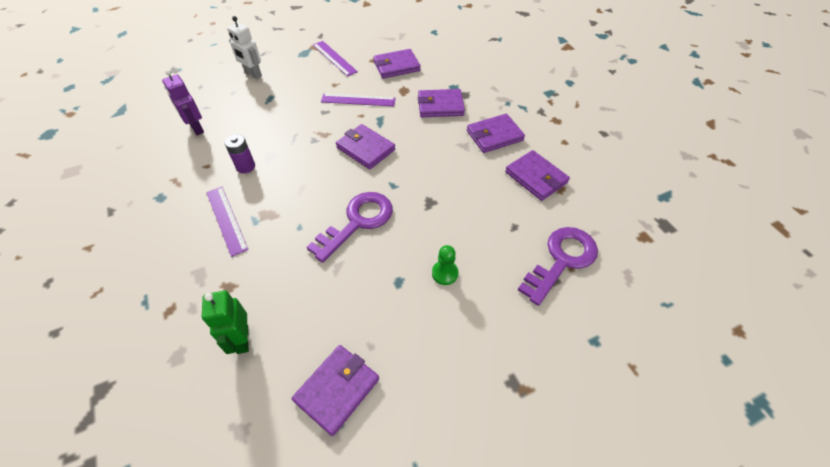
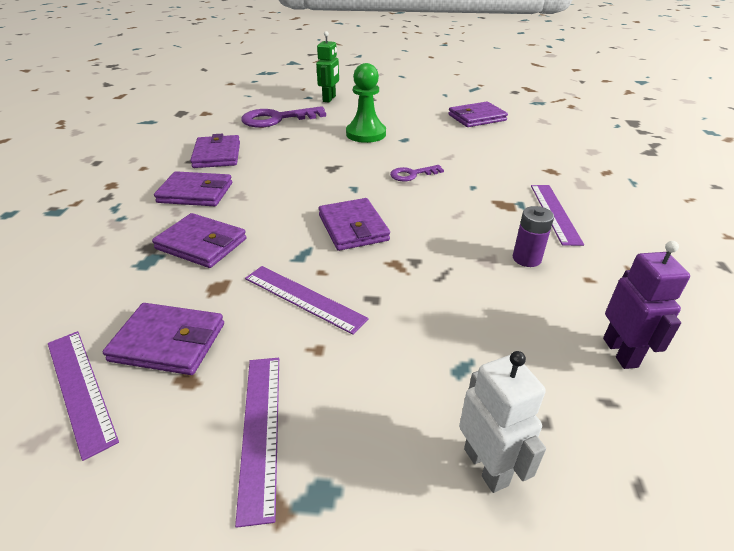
camera: 150 degrees left, 15 degrees down
green robot [202,290,249,354] -> green robot moved to [316,31,339,102]
purple key [307,192,393,263] -> purple key [390,165,444,181], size x0.53
green pawn [432,245,459,285] -> green pawn [346,63,386,143], size x1.79
none -> purple ruler [48,331,119,461]

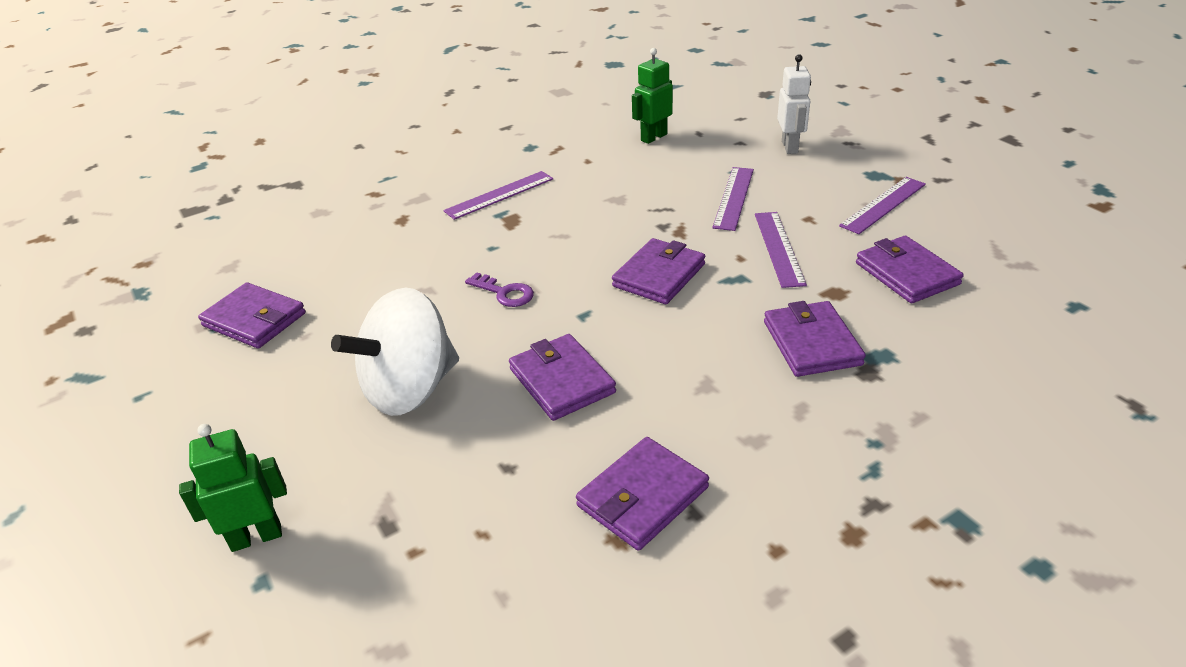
camera: 125 degrees left, 0 degrees up
purple ruler [48,331,119,461] -> purple ruler moved to [712,167,754,231]
purple wallet [154,171,232,206] -> purple wallet moved to [509,334,616,421]
purple key [241,106,326,128] -> none
green pawn [346,63,386,143] -> white spinning top [331,288,459,416]
white robot [459,351,546,493] -> white robot turned 150 degrees clockwise [777,54,811,154]
purple battery [513,206,554,267] -> none
purple robot [603,241,690,369] -> green robot [632,48,673,144]

